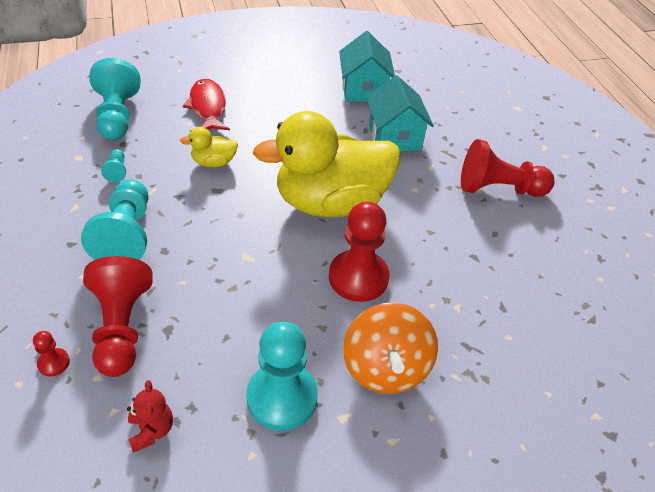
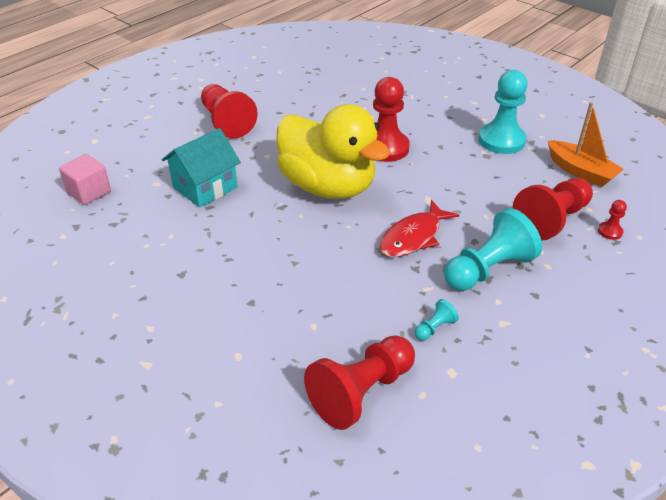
camera: 120 degrees left, 5 degrees down
turquoise pawn [89,58,141,140] -> red pawn [304,336,415,430]
red teddy bear [127,380,173,453] -> orange boat [548,102,624,187]
yellow duck [180,127,238,167] -> none
red fish [183,79,230,130] -> red fish moved to [379,200,459,257]
turquoise house [339,31,395,102] -> none
orange spinning top [343,302,438,394] -> none
none -> pink cube [59,154,111,205]

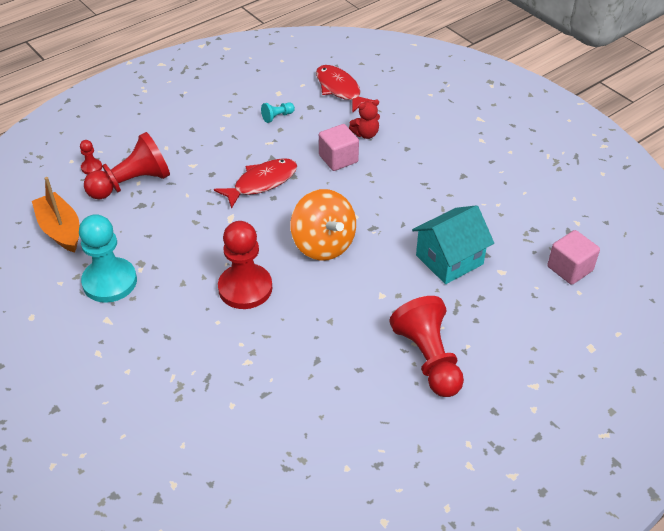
camera: 170 degrees left, 5 degrees up
yellow duck [276,104,390,199] -> orange spinning top [290,189,356,261]
red pawn [304,336,415,430] -> red fish [316,65,374,113]
turquoise pawn [444,208,542,291] -> none
none -> pink cube [319,124,359,171]
none -> red teddy bear [349,100,380,139]

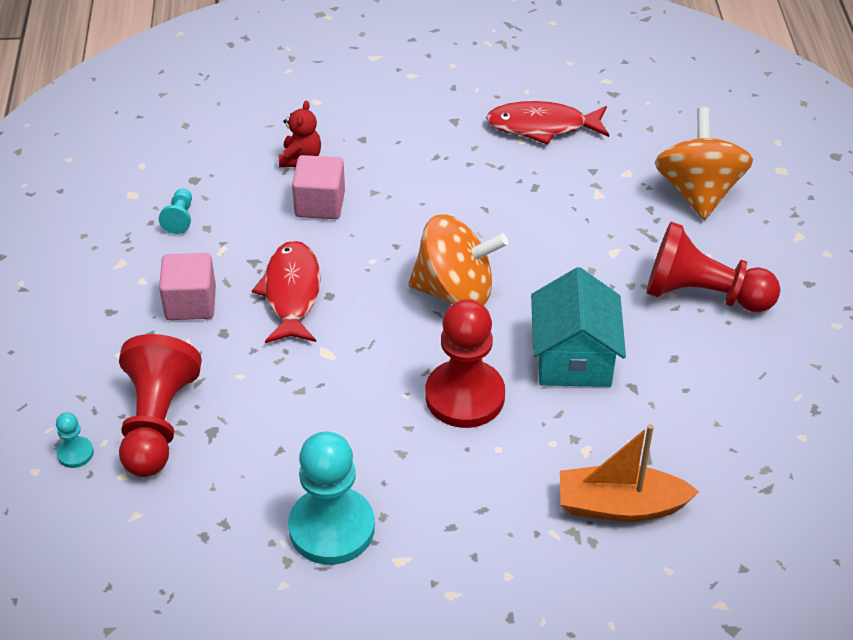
camera: 55 degrees left, 0 degrees up
orange boat [32,177,80,252] -> orange boat moved to [560,424,699,522]
red pawn [80,140,102,174] -> turquoise pawn [56,412,94,468]
red fish [316,65,374,113] -> red fish moved to [486,101,609,145]
turquoise house [412,205,494,284] -> turquoise house moved to [531,267,626,387]
pink cube [547,230,600,285] -> pink cube moved to [159,253,216,320]
none -> orange spinning top [655,107,753,220]

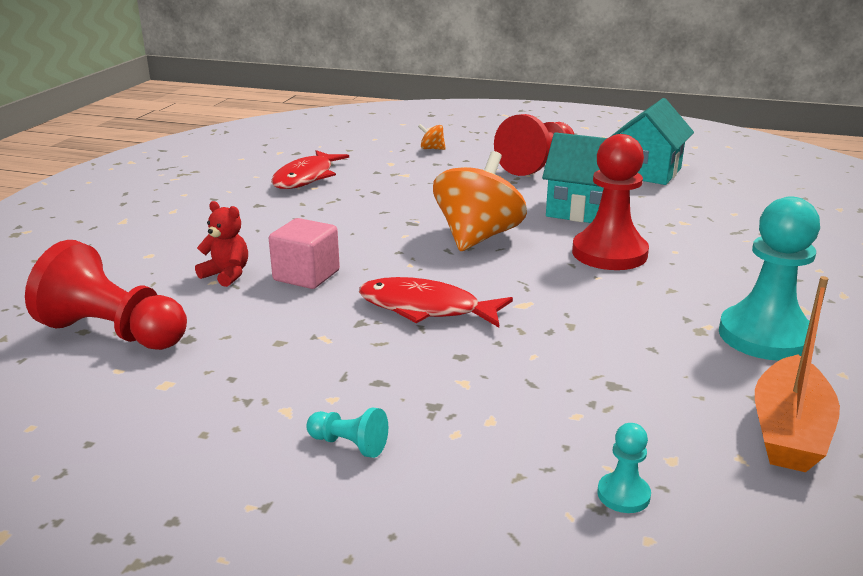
camera: 70 degrees left, 20 degrees down
red pawn [119,334,202,477] -> red pawn moved to [25,240,187,350]
turquoise pawn [159,188,192,234] -> turquoise pawn moved to [307,408,388,458]
pink cube [159,253,216,320] -> none
orange boat [560,424,699,522] -> orange boat moved to [755,276,840,472]
orange spinning top [655,107,753,220] -> orange spinning top [418,124,446,150], size x0.41
none -> turquoise house [610,98,694,185]

